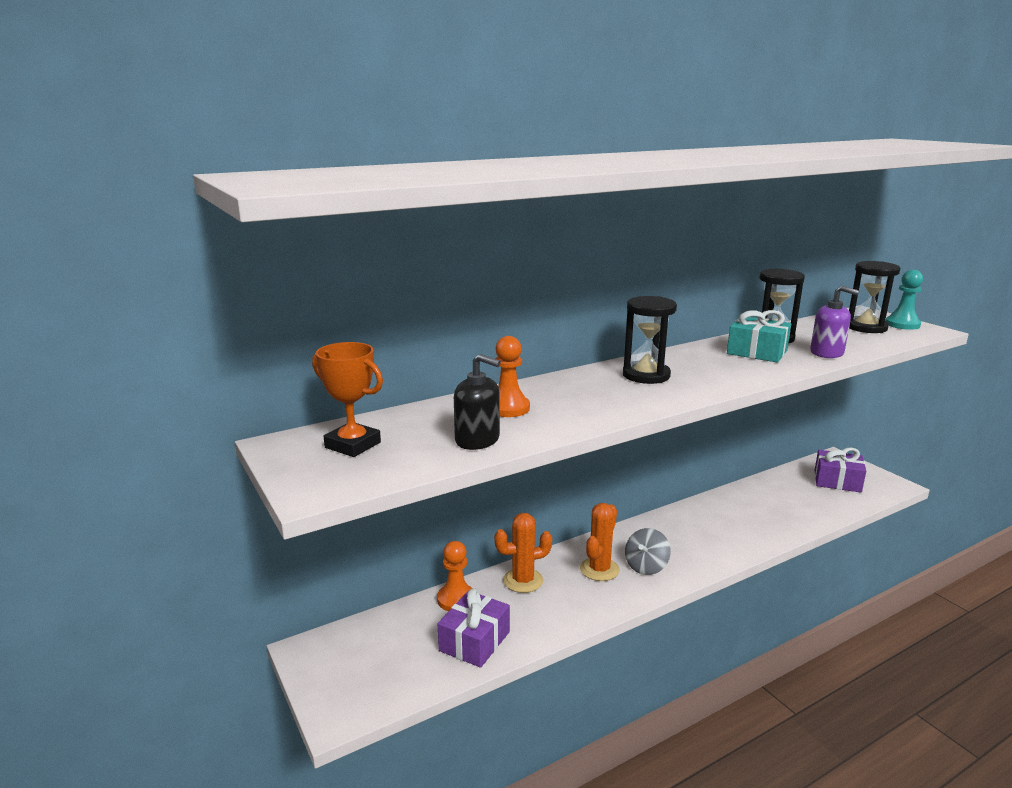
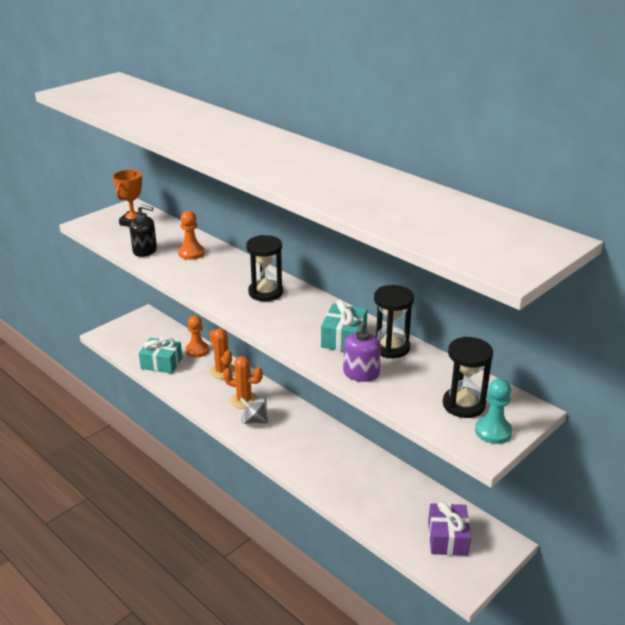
camera: 75 degrees right, 10 degrees up
purple gift [438,589,510,668] -> turquoise gift [139,337,182,374]
black soap dispenser [454,354,501,450] -> black soap dispenser turned 90 degrees counterclockwise [130,205,157,257]

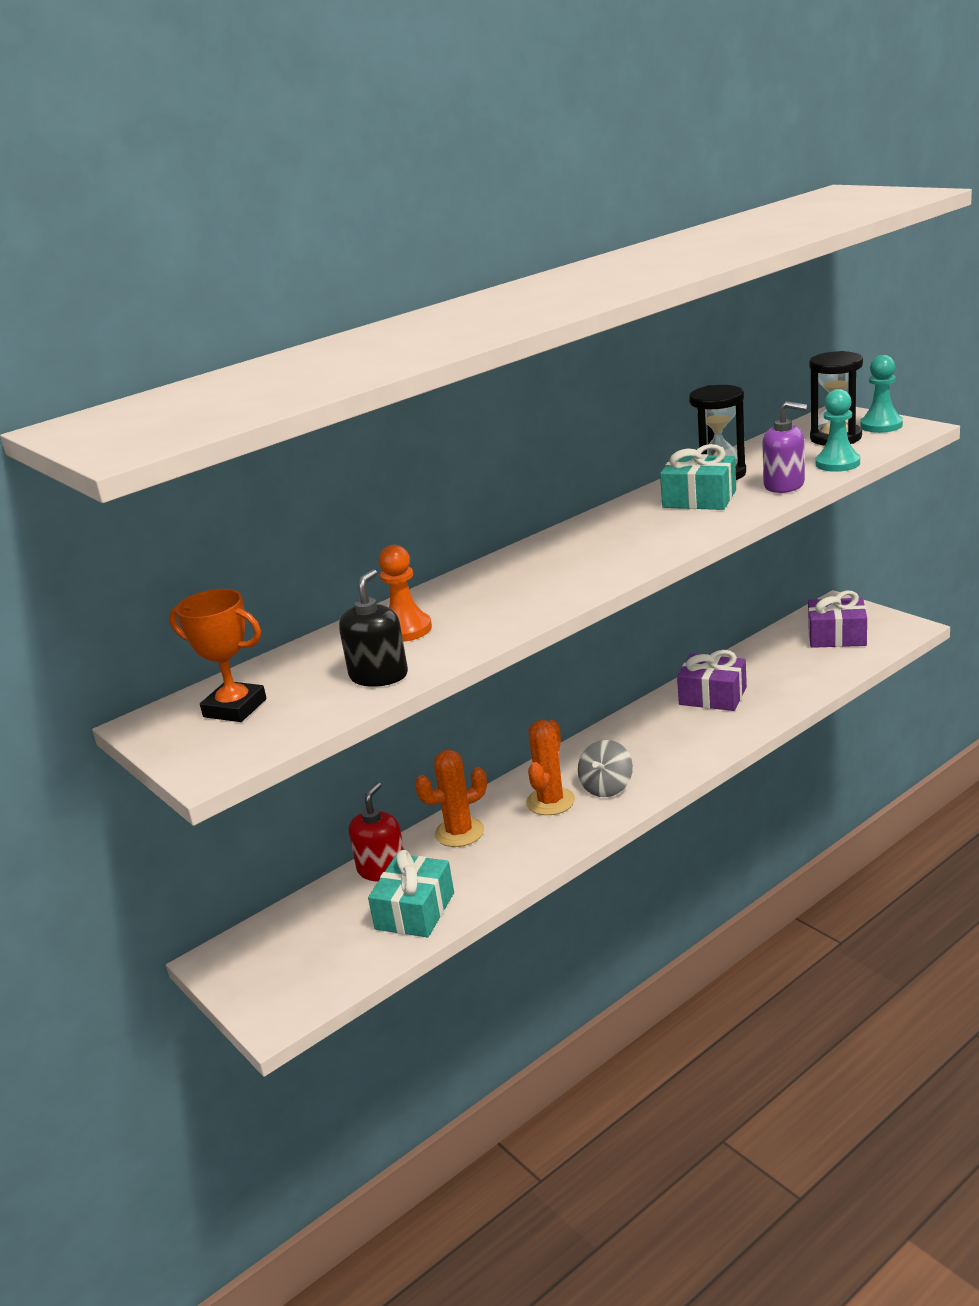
camera: 80 degrees left, 5 degrees down
orange pawn [186,315,209,357] -> red soap dispenser [349,782,404,882]
black hourglass [246,235,283,301] -> none
none -> purple gift [677,650,747,711]
none -> turquoise pawn [816,389,860,472]

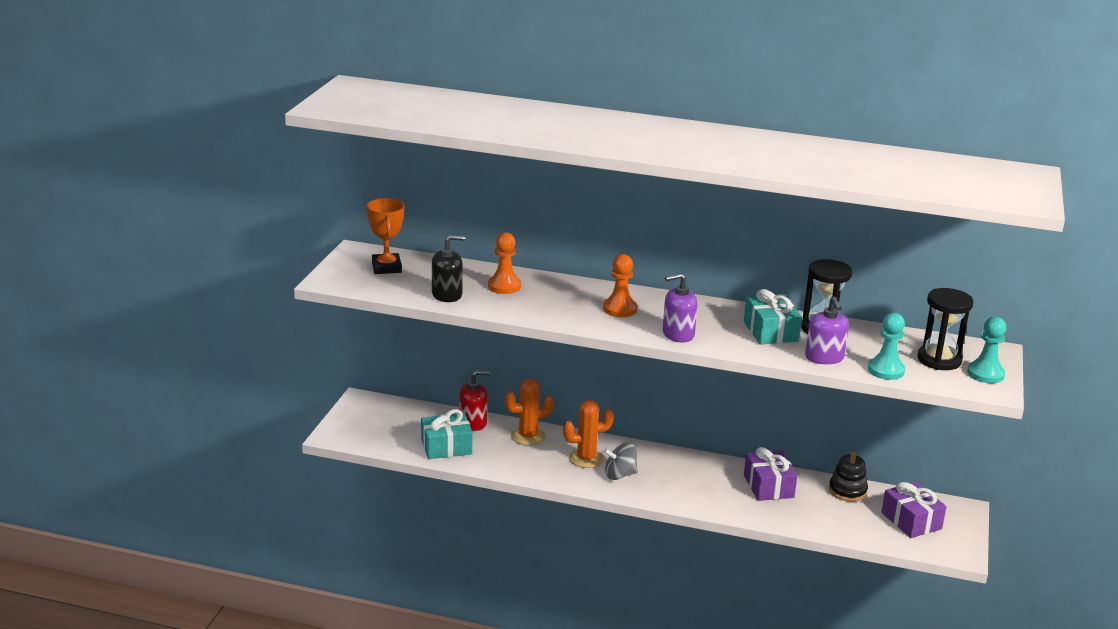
camera: 50 degrees right, 0 degrees up
orange cactus [415,750,487,847] -> orange cactus turned 45 degrees counterclockwise [505,379,554,445]
none -> orange pawn [603,254,637,317]
none -> purple soap dispenser [663,273,698,342]
none -> black stacking toy [829,451,868,502]

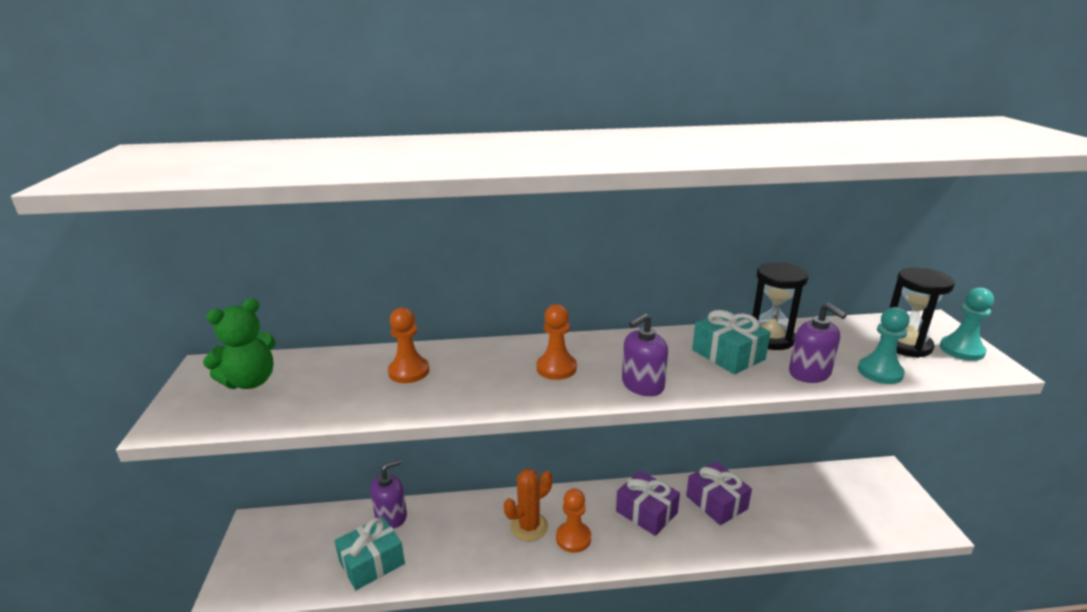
camera: 20 degrees left, 0 degrees up
orange trophy [367,198,404,274] -> green teddy bear [203,298,276,389]
black soap dispenser [432,235,465,302] -> none
red soap dispenser [459,370,490,431] -> purple soap dispenser [370,459,407,528]
orange cactus [505,379,554,445] -> none
grey spinning top [604,443,638,480] -> orange pawn [556,489,591,553]
black stacking toy [829,451,868,502] -> none
purple gift [881,482,946,538] -> purple gift moved to [616,470,680,536]

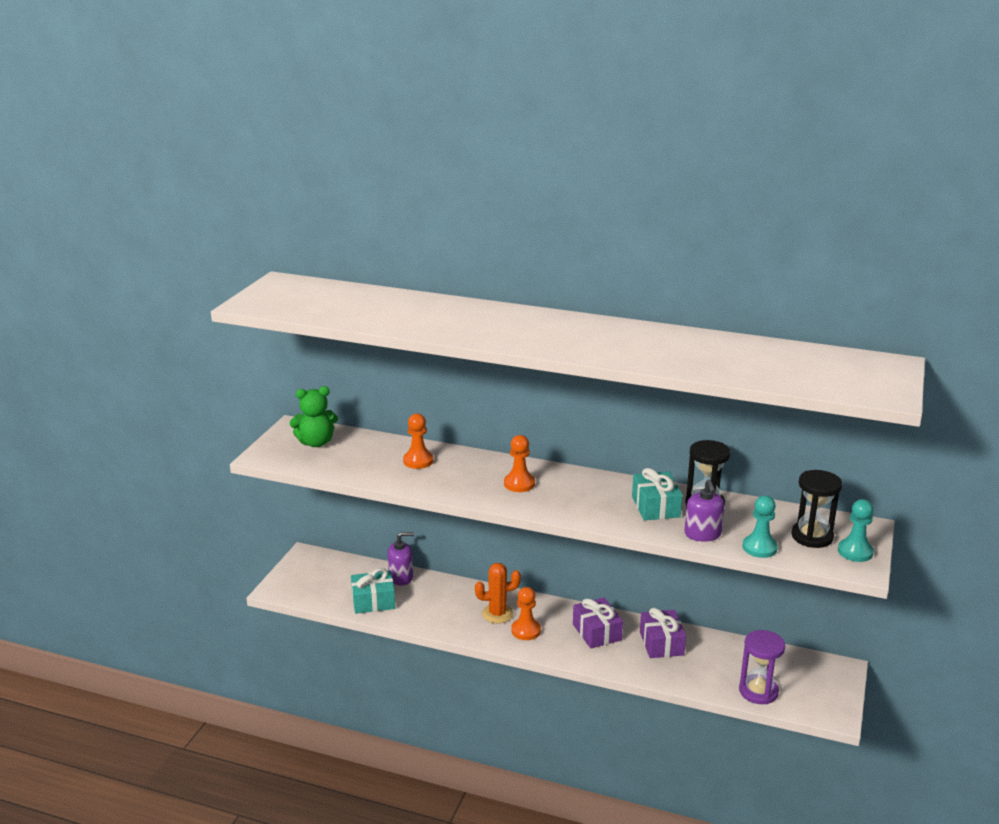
camera: 25 degrees right, 0 degrees up
purple soap dispenser [622,313,668,396] -> none
none -> purple hourglass [739,630,785,704]

